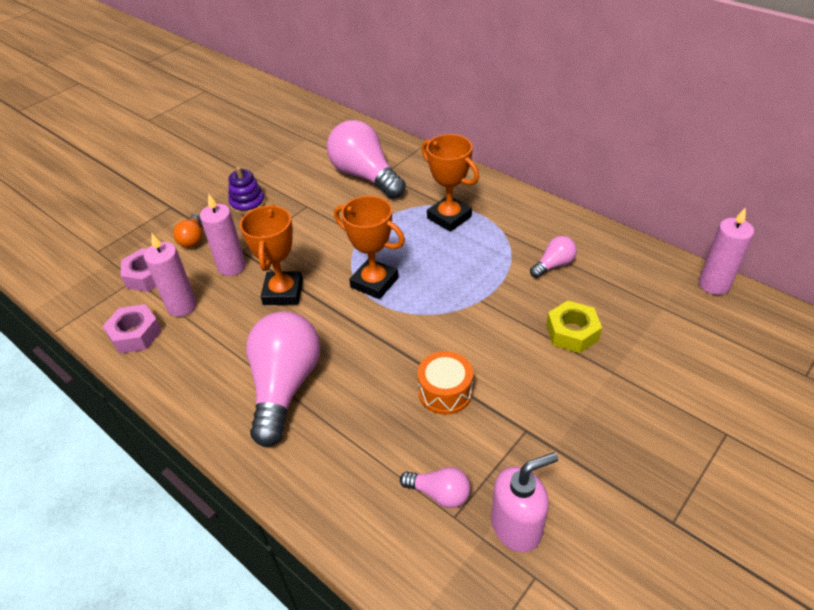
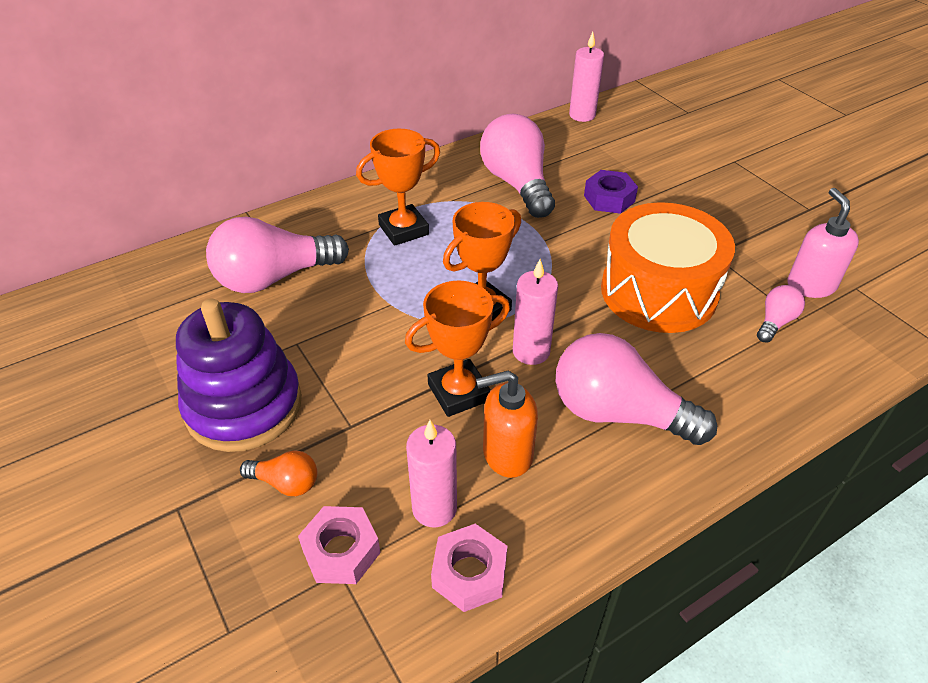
camera: 75 degrees left, 0 degrees up
pink candle [200,194,246,276] -> pink candle moved to [513,259,558,365]
purple stacking toy [228,166,265,214] -> purple stacking toy [176,299,302,452], size x2.08
orange trophy [240,204,303,305] -> orange trophy turned 45 degrees counterclockwise [405,280,510,417]
orange drum [417,351,473,415] -> orange drum [601,202,735,333], size x2.09
pink light bulb [530,236,577,278] -> pink light bulb [480,114,555,218], size x2.11
yellow nut [546,301,602,353] -> purple nut [584,170,638,214]
none -> orange soap dispenser [476,371,538,478]

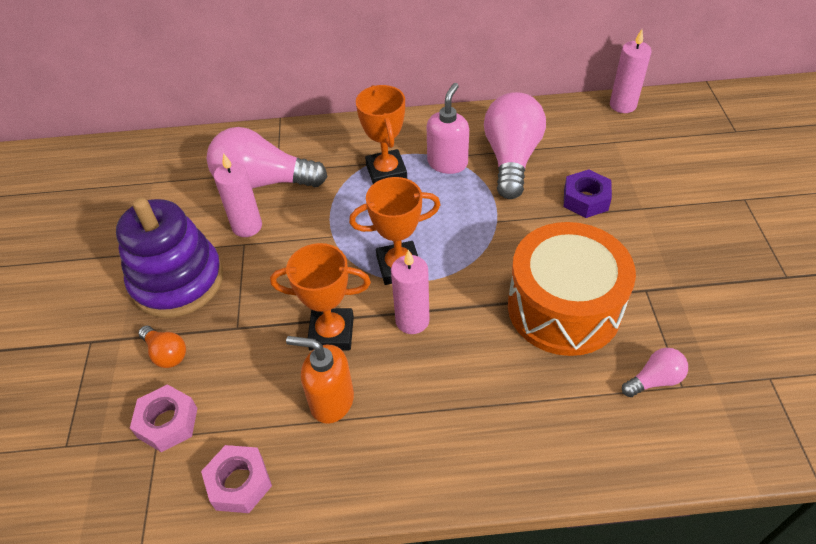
camera: 30 degrees right, 5 degrees up
orange trophy [356,129,440,246] -> orange trophy turned 75 degrees clockwise [356,85,407,184]
pink candle [406,420,457,527] -> pink candle moved to [214,153,262,237]
pink light bulb [556,333,717,445] -> none
pink soap dispenser [788,188,859,298] -> pink soap dispenser moved to [427,83,469,174]

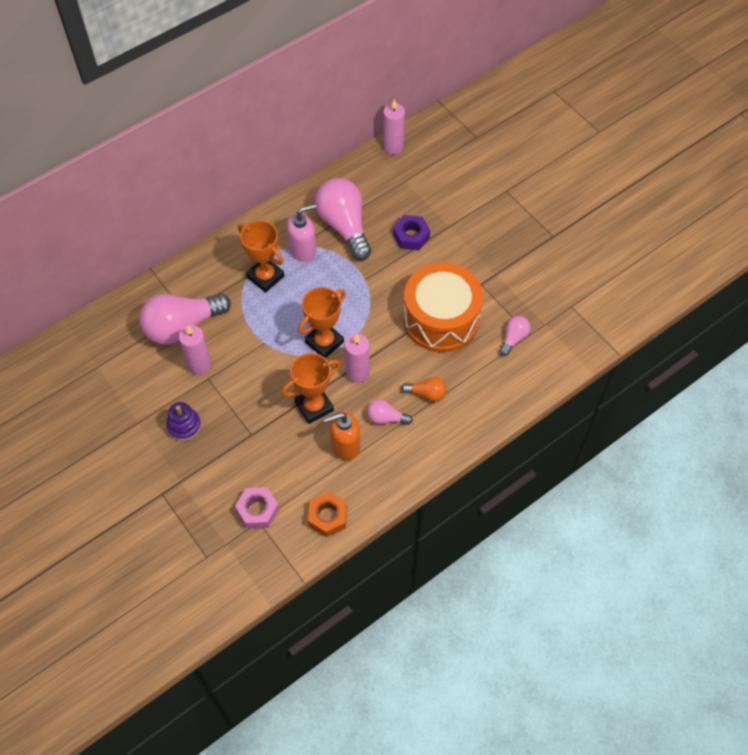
camera: 35 degrees left, 10 degrees up
purple stacking toy [116,198,223,318] -> purple stacking toy [166,402,201,441], size x0.48
orange light bulb [138,325,186,368] -> orange light bulb moved to [401,377,447,401]
pink nut [201,445,272,513] -> orange nut [308,492,347,537]
pink soap dispenser [427,83,469,174] -> pink soap dispenser turned 75 degrees clockwise [287,204,317,262]
none -> pink light bulb [367,399,413,425]

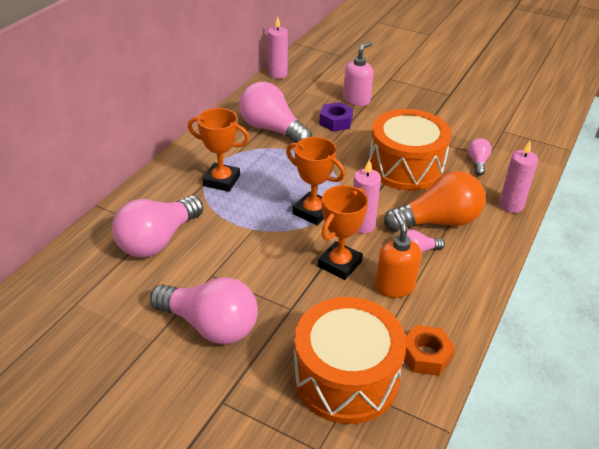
camera: 25 degrees left, 20 degrees down
purple stacking toy [166,402,201,441] -> pink light bulb [150,277,258,344]
pink candle [179,325,211,375] -> pink candle moved to [499,141,538,213]
pink nut [235,487,279,529] -> orange drum [294,297,407,424]
pink soap dispenser [287,204,317,262] -> pink soap dispenser moved to [343,42,373,106]
orange trophy [298,287,346,359] -> orange trophy turned 75 degrees counterclockwise [286,137,345,225]
orange soap dispenser [324,411,360,461] -> orange soap dispenser turned 120 degrees clockwise [375,212,421,298]
orange light bulb [401,377,447,401] -> orange light bulb [384,171,485,232], size x2.11

